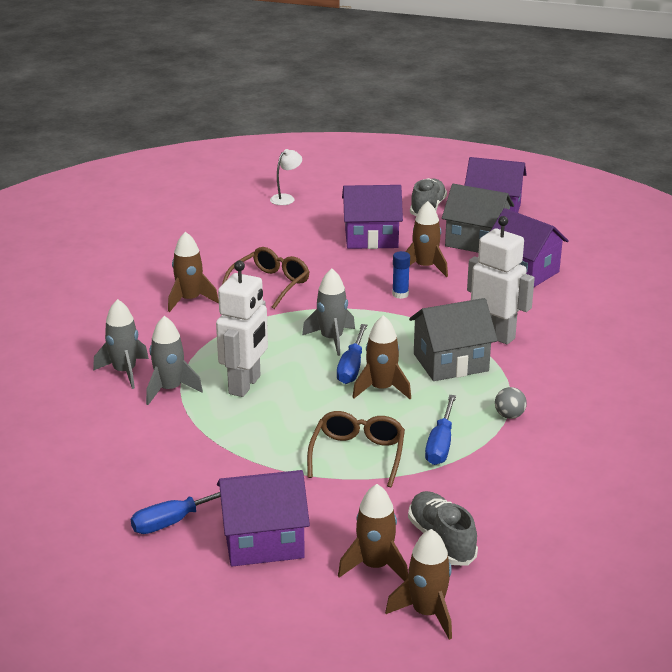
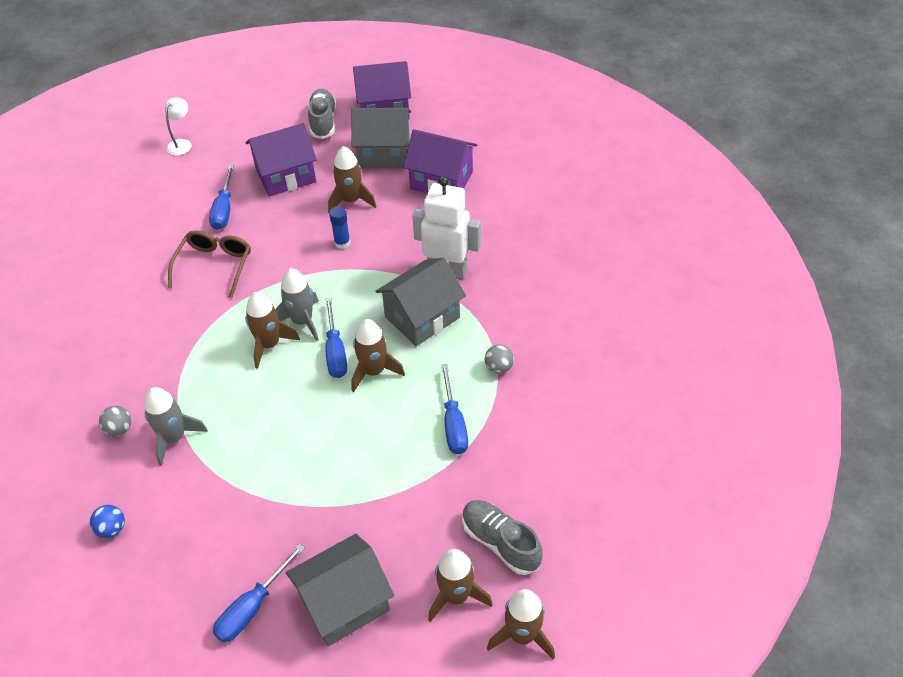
camera: 20 degrees left, 20 degrees up
grey rocket [93,299,149,389] -> grey ball [99,406,131,436]
brown rocket [168,232,219,312] -> brown rocket moved to [245,292,300,369]
white robot [216,261,268,397] -> none
purple house [217,470,310,566] -> grey house [286,534,394,646]
brown glasses [307,411,405,487] -> none
none -> blue ball [90,505,125,538]
none -> blue screwdriver [209,165,234,230]

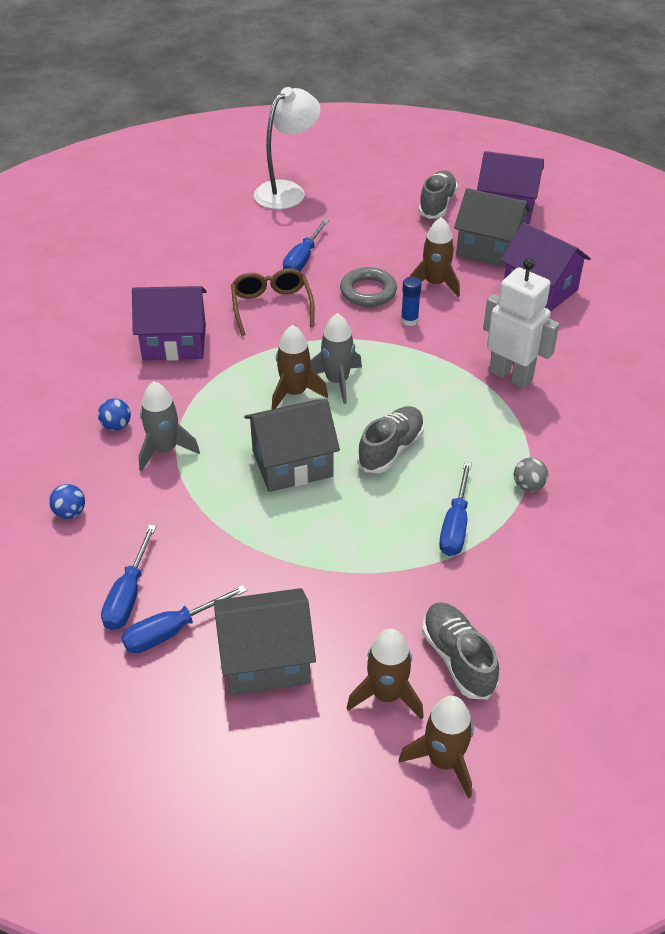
camera: 20 degrees right, 5 degrees down
grey ball [99,406,131,436] -> blue ball [98,398,131,431]
white lamp [165,97,192,156] -> white lamp [254,87,321,209], size x1.94
brown glasses [168,230,251,298] -> brown glasses turned 45 degrees counterclockwise [231,268,315,336]
purple house [246,123,317,197] -> purple house moved to [132,286,207,361]
blue screwdriver [325,297,347,378] -> blue screwdriver moved to [101,524,156,630]
brown rocket [351,319,405,392] -> grey shoe [357,406,425,473]
grey house [376,258,466,346] -> grey house moved to [244,399,340,492]
none -> grey ring [340,267,397,307]

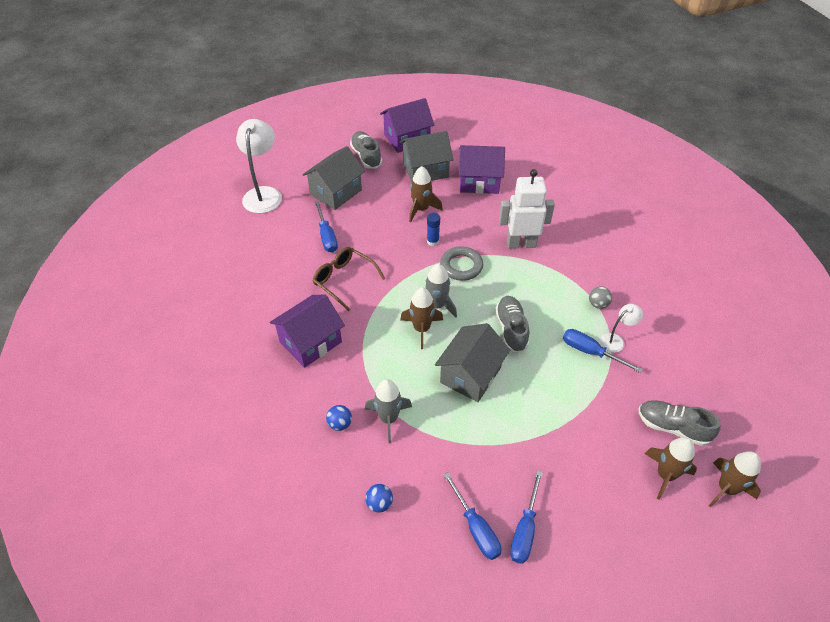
camera: 40 degrees left, 5 degrees up
grey house [214,588,316,695] -> grey house moved to [302,146,365,210]
grey ring [340,267,397,307] -> grey ring moved to [440,246,483,281]
blue screwdriver [439,462,472,556] -> blue screwdriver turned 150 degrees clockwise [563,329,643,373]
none -> white lamp [600,304,643,353]

